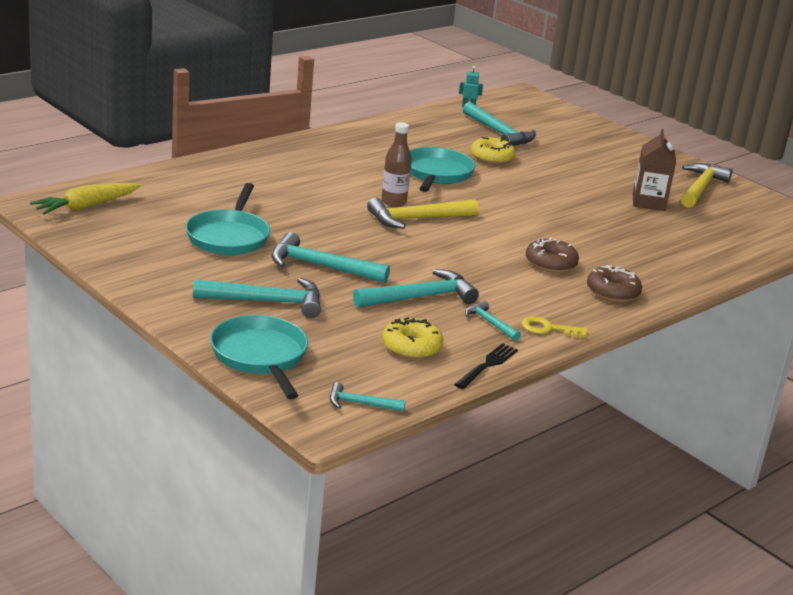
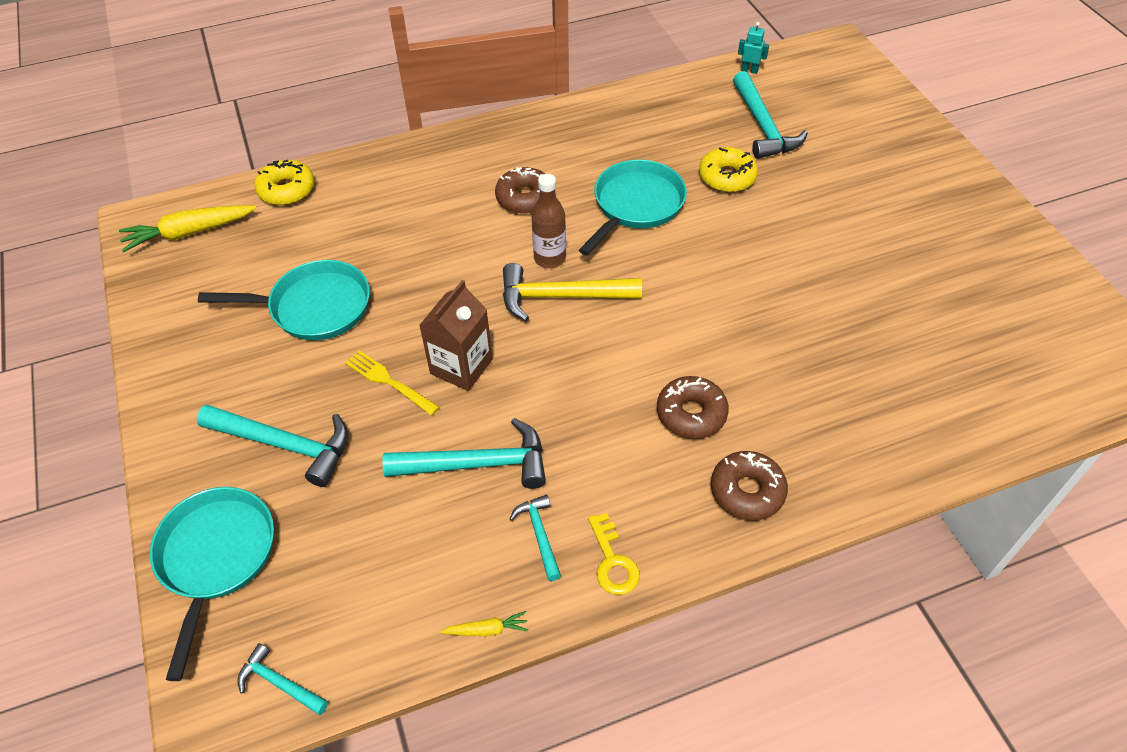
camera: 25 degrees right, 25 degrees up
turquoise pan [186,183,270,255] -> turquoise pan turned 120 degrees counterclockwise [198,260,370,340]
turquoise hammer [271,232,390,283] -> yellow fork [345,350,439,416]
yellow donut [382,317,443,359] -> yellow donut moved to [255,160,314,205]
black fork [454,343,518,389] -> yellow carrot [440,611,528,636]
yellow key [521,316,588,338] -> yellow key turned 135 degrees counterclockwise [588,513,640,595]
brown carton [633,129,676,211] -> brown carton moved to [419,280,493,391]
yellow hammer [681,163,733,208] -> none
none -> brown donut [495,167,545,214]

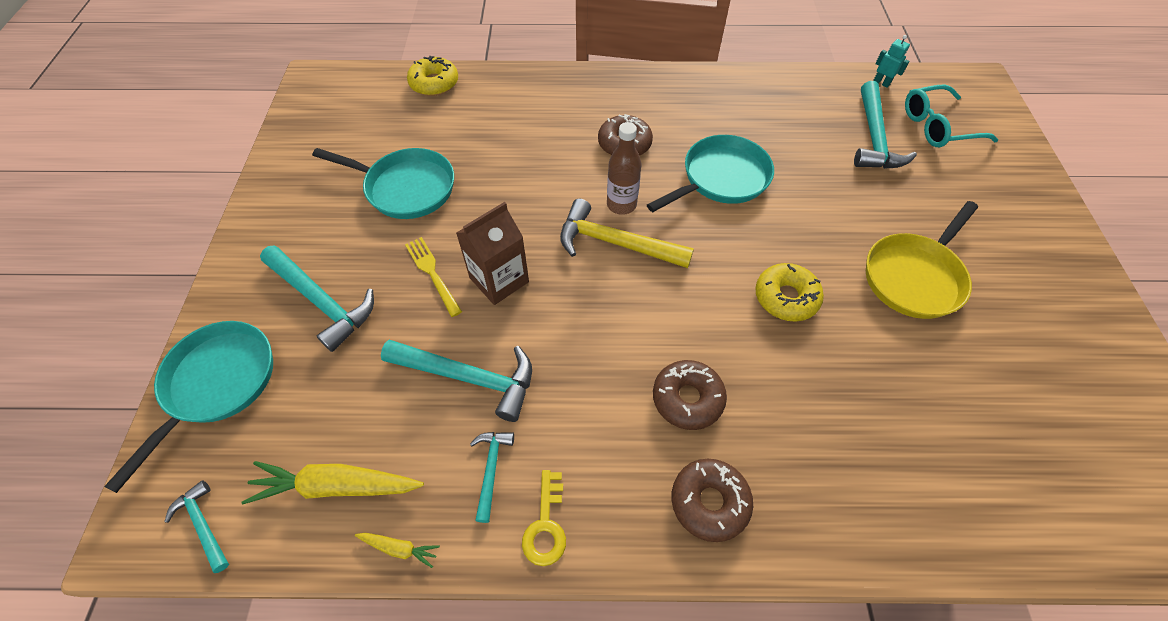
camera: 20 degrees right, 5 degrees up
yellow carrot [119,205,256,252] -> yellow carrot moved to [242,461,424,504]
yellow donut [699,147,758,192] -> yellow donut moved to [755,263,824,322]
none -> yellow pan [866,201,978,319]
none -> turquoise glasses [905,85,998,147]

